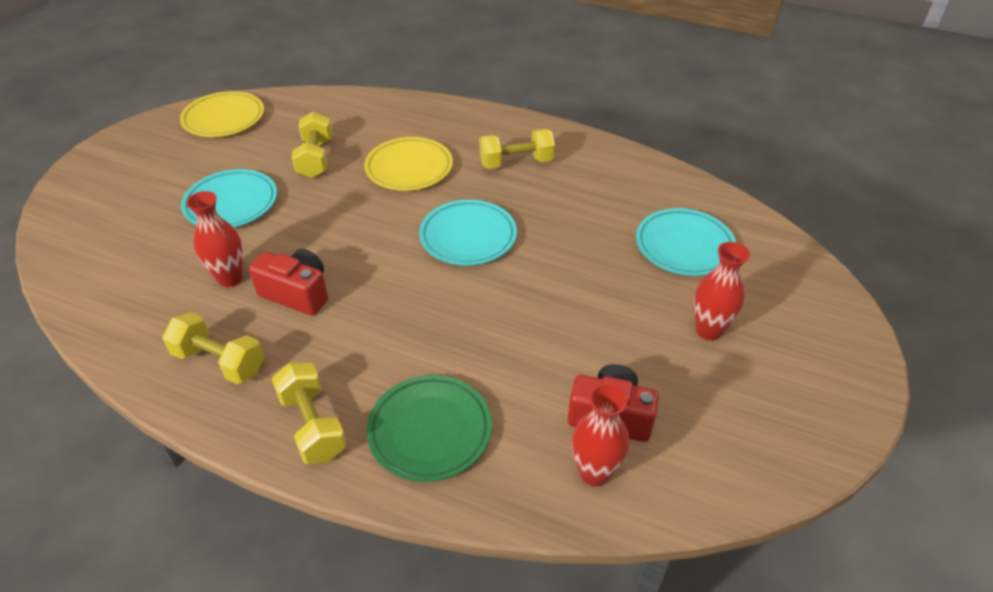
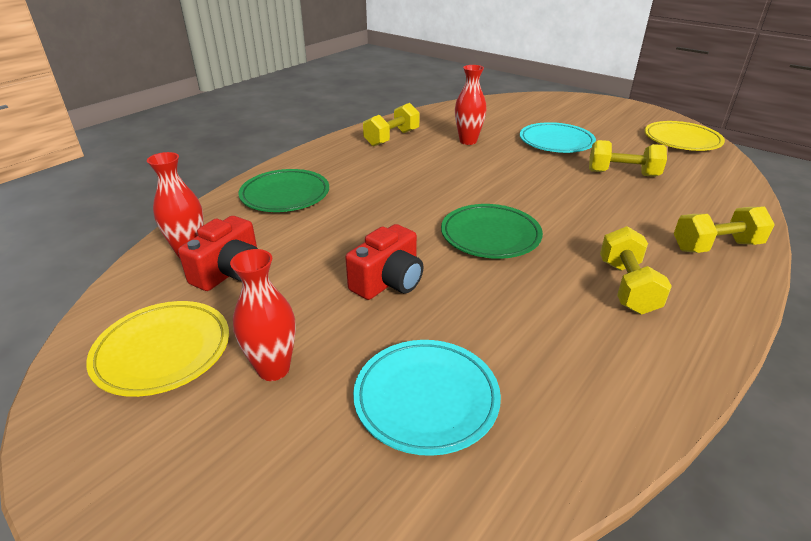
camera: 105 degrees right, 10 degrees down
red camera [249,249,328,316] -> red camera moved to [345,224,423,300]
yellow dumbbell [272,362,347,464] -> yellow dumbbell moved to [674,207,775,253]
yellow plate [364,137,453,191] -> yellow plate moved to [86,301,229,397]
turquoise plate [419,200,517,265] -> green plate [441,204,543,259]

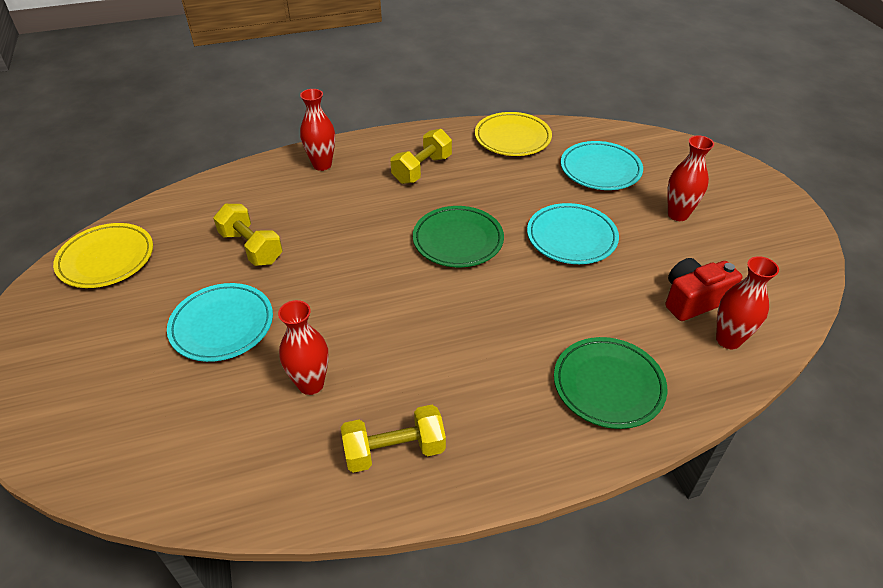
camera: 145 degrees left, 10 degrees up
yellow plate [86,301,229,397] -> yellow plate moved to [475,112,552,156]
red camera [345,224,423,300] -> turquoise plate [527,203,619,264]
yellow dumbbell [674,207,775,253] -> red vase [300,89,335,171]

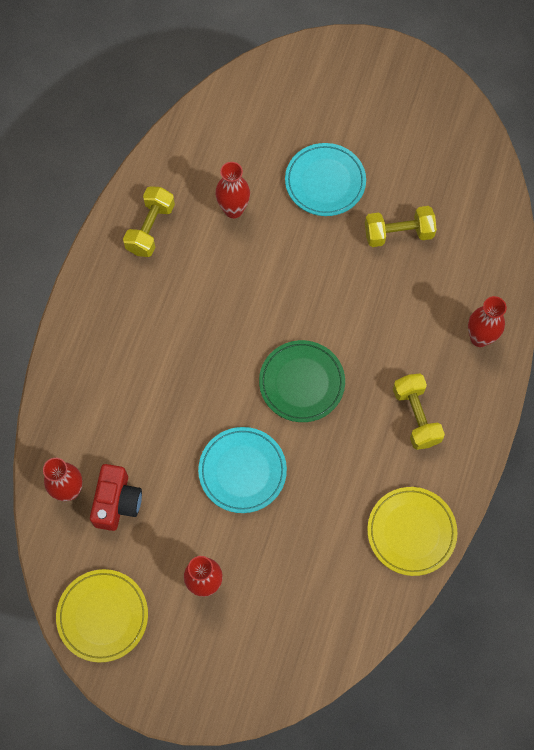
camera: 125 degrees right, 25 degrees up
yellow plate [53,223,153,288] -> yellow plate moved to [56,569,148,662]
green plate [554,337,667,429] -> none
turquoise plate [561,141,643,190] -> none

